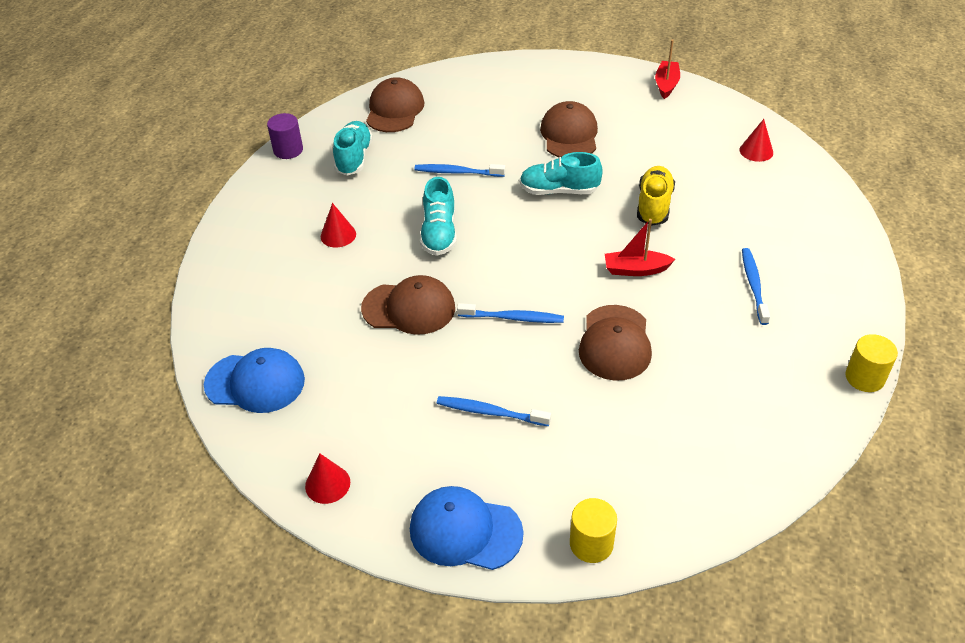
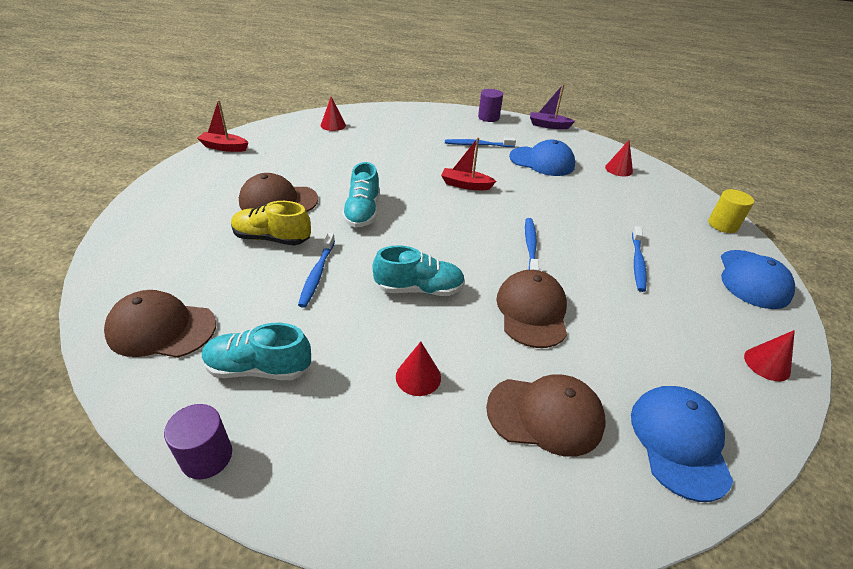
camera: 95 degrees left, 5 degrees down
brown cap [579,305,652,381] -> brown cap moved to [486,374,606,457]
red boat [605,219,675,276] -> red boat turned 105 degrees clockwise [441,137,496,190]
yellow shoe [637,166,675,226] -> yellow shoe moved to [231,201,311,245]
yellow cylinder [845,334,898,392] -> purple boat [530,84,575,129]
none -> purple cylinder [478,89,503,122]
none -> blue cap [509,140,575,176]
none -> red cone [605,140,633,176]

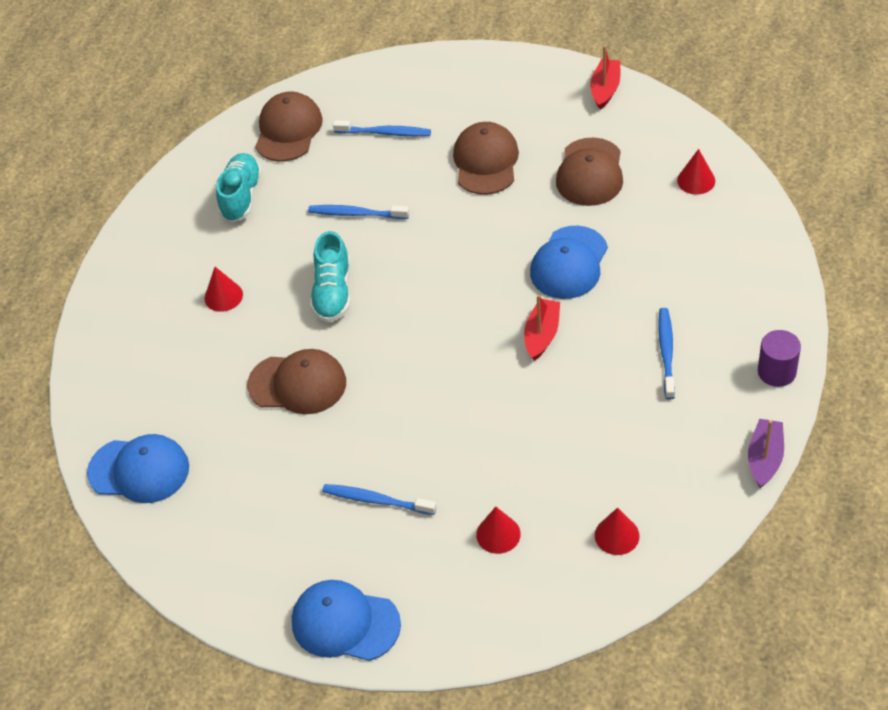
camera: 100 degrees right, 10 degrees up
purple cylinder [164,404,232,480] -> none
yellow shoe [231,201,311,245] -> none
turquoise shoe [342,162,380,228] -> none
brown cap [486,374,606,457] -> brown cap moved to [556,137,623,206]
blue cap [509,140,575,176] -> blue cap moved to [530,226,608,299]
blue toothbrush [525,218,539,271] -> blue toothbrush moved to [333,120,431,136]
yellow cylinder [708,189,754,233] -> none
red cone [744,330,795,381] -> red cone moved to [476,507,521,554]

